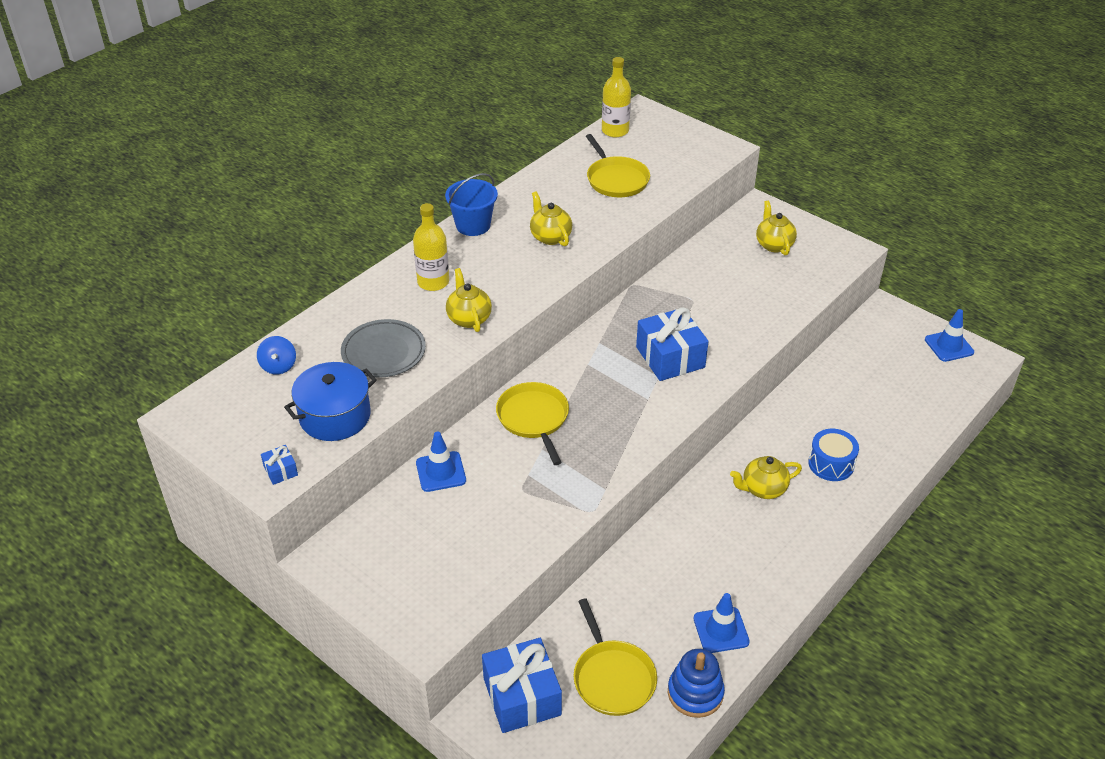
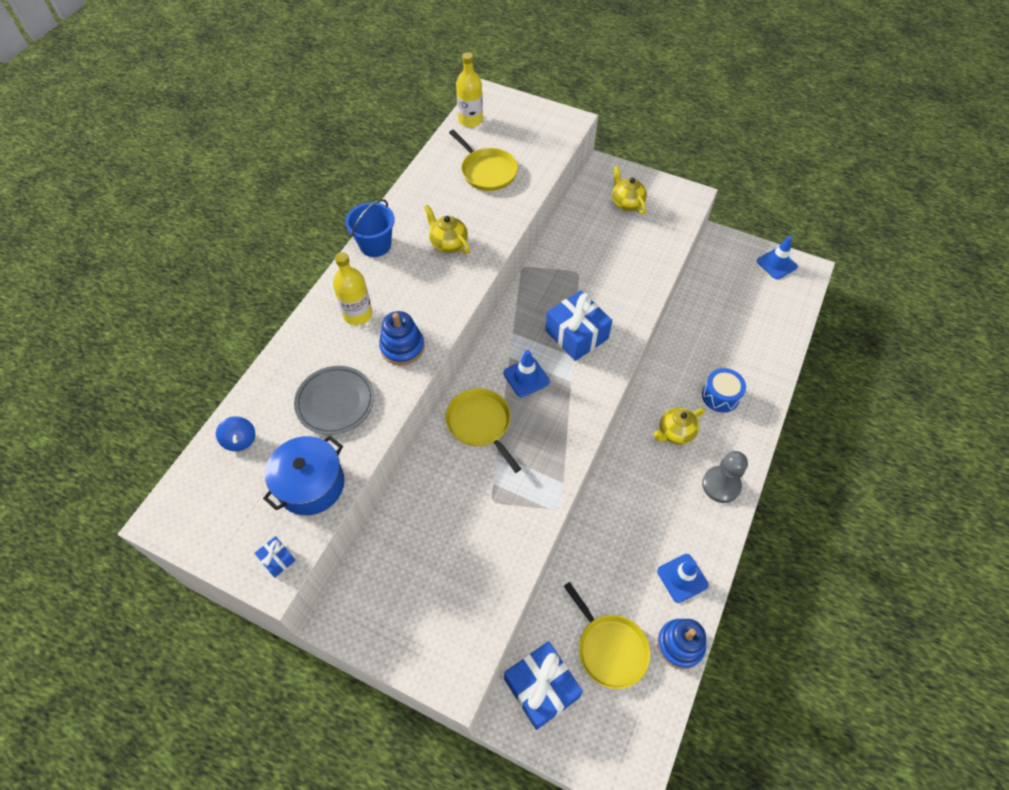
camera: 15 degrees left, 15 degrees up
blue traffic cone [416,432,466,492] -> blue traffic cone moved to [503,350,550,397]
yellow teapot [446,268,492,332] -> blue stacking toy [379,311,425,366]
none -> grey pawn [702,451,748,503]

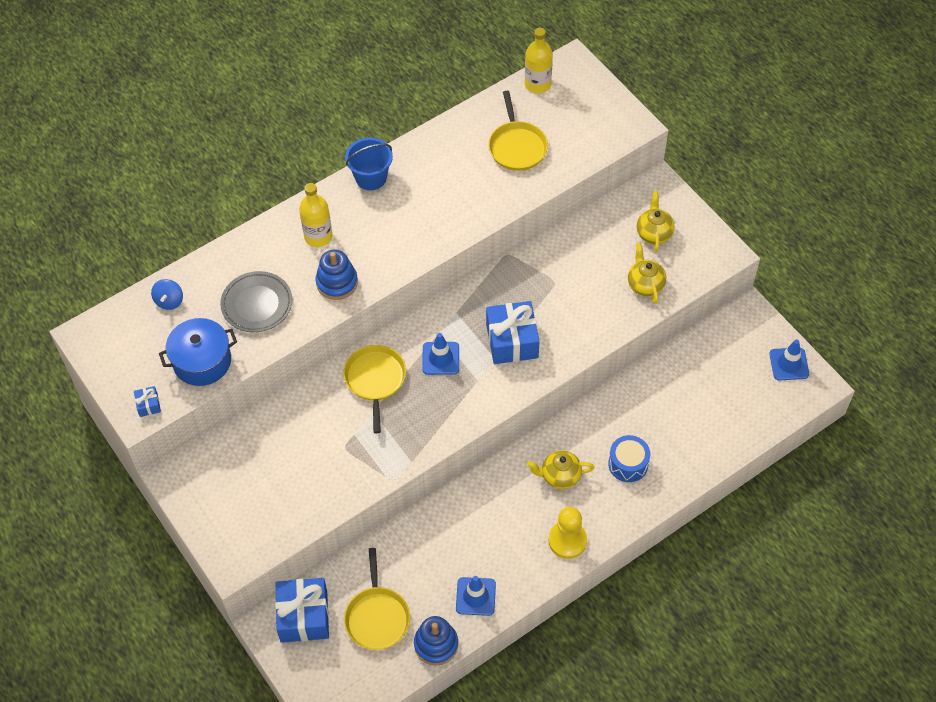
camera: 30 degrees right, 0 degrees up
yellow teapot [424,204,470,254] -> yellow teapot moved to [628,242,666,304]
grey pawn [702,451,748,503] -> yellow pawn [548,507,587,559]

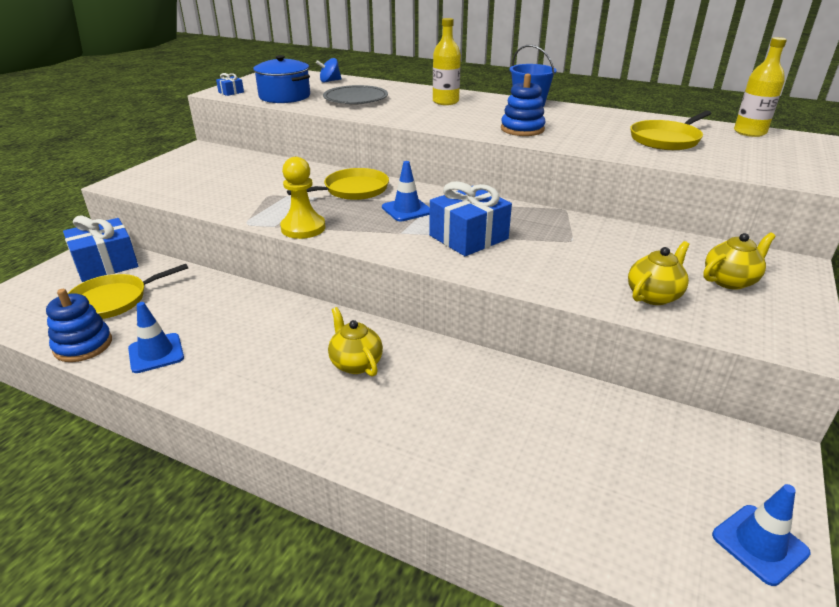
camera: 60 degrees right, 25 degrees down
blue stacking toy [316,250,358,300] -> blue stacking toy moved to [501,73,545,136]
yellow pawn [548,507,587,559] -> yellow pawn moved to [280,157,325,239]
blue drum [608,435,650,482] -> none

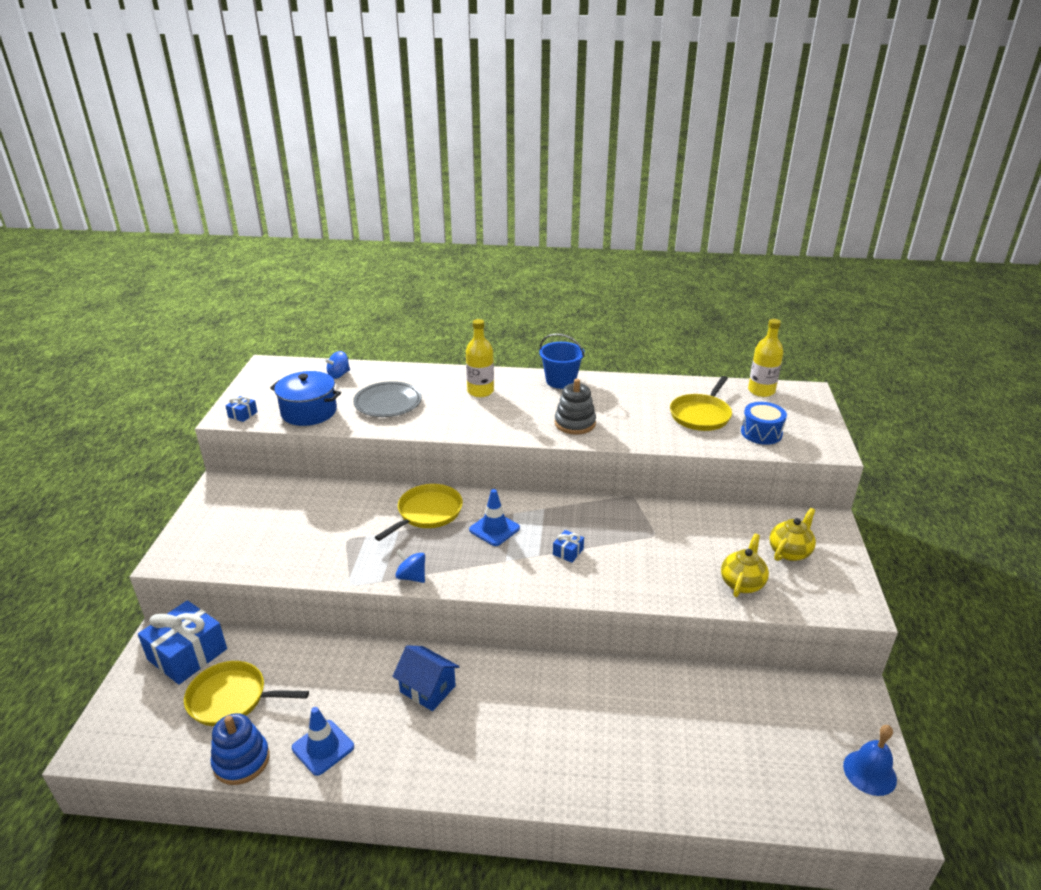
camera: 20 degrees left, 0 degrees up
yellow pan [68,264,188,319] -> yellow pan turned 60 degrees clockwise [184,661,309,726]
yellow pawn [280,157,325,239] -> blue spinning top [395,549,425,583]
yellow teapot [328,307,383,377] -> none
blue gift [429,181,512,256] -> blue gift [553,530,584,563], size x0.44
blue stacking toy [501,73,545,136] -> grey stacking toy [555,379,596,435]
blue traffic cone [712,484,811,586] -> blue bell [843,725,897,796]
none -> blue house [392,645,460,711]
none -> blue drum [741,402,787,445]

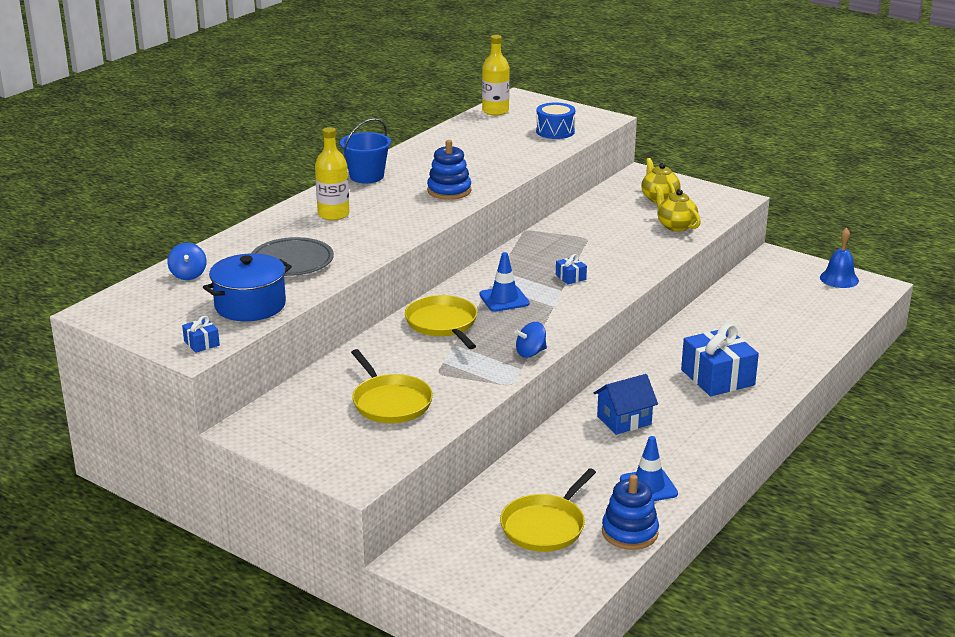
camera: 60 degrees left, 5 degrees down
blue gift [138,600,227,685] -> blue gift moved to [681,323,759,396]
grey stacking toy [555,379,596,435] -> blue stacking toy [427,140,471,200]
yellow pan [670,376,732,431] -> yellow pan moved to [351,349,433,423]

